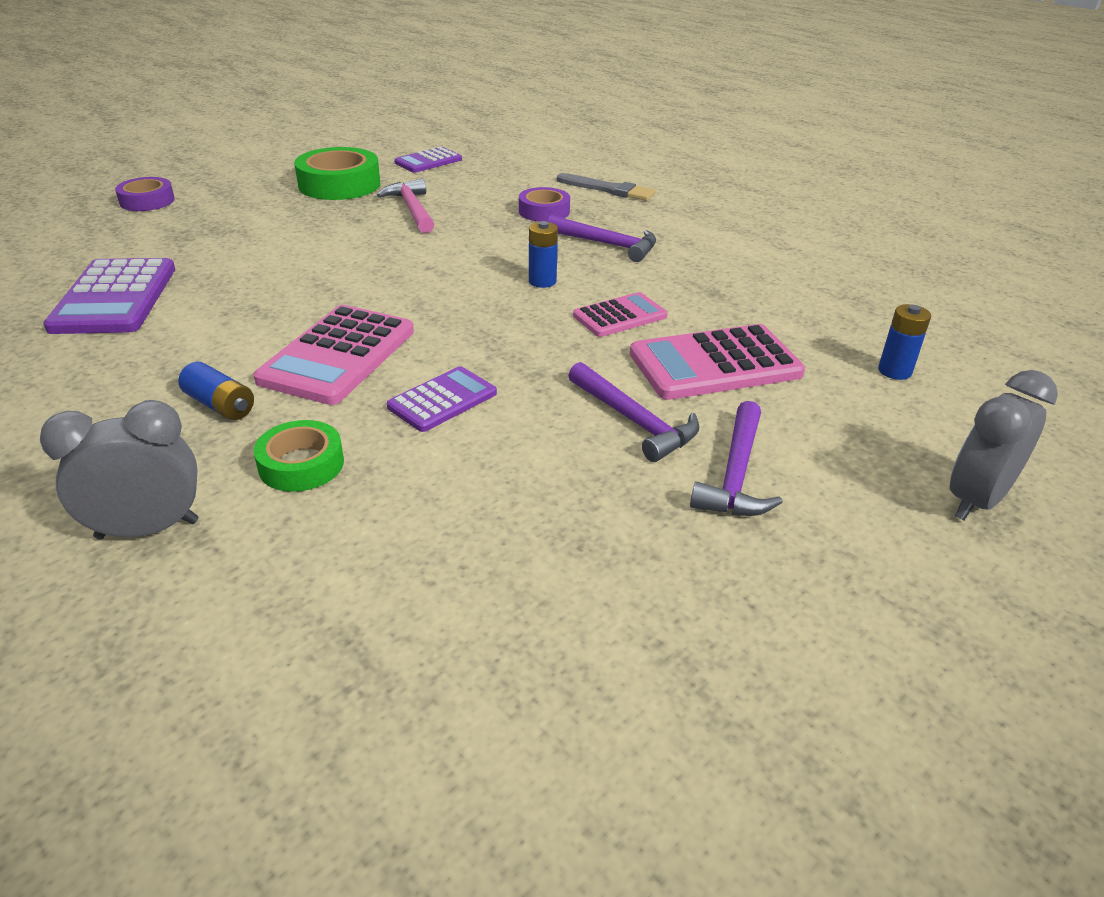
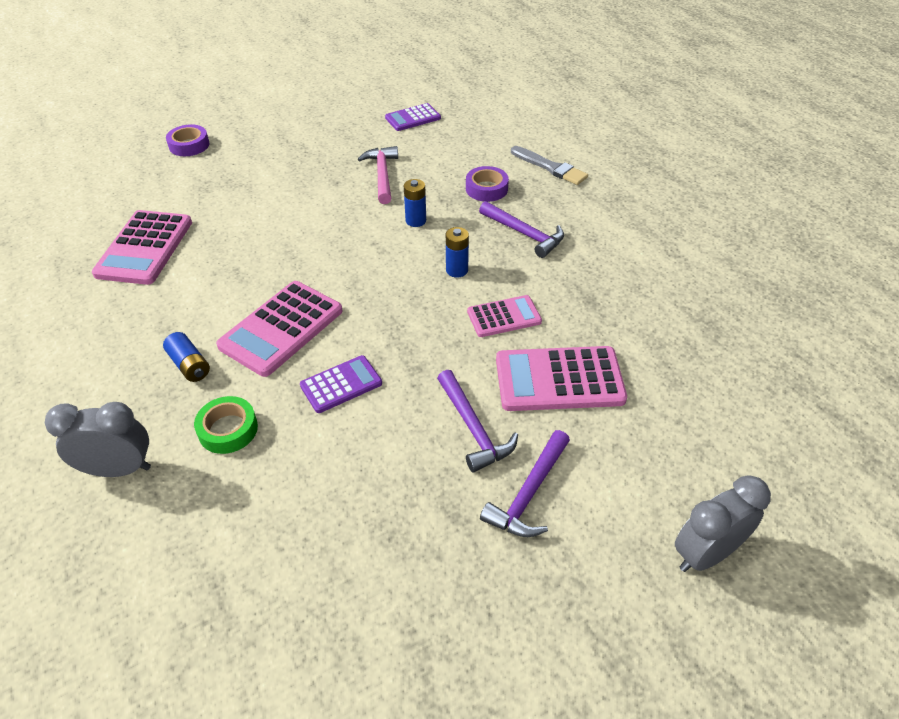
camera: 15 degrees right, 10 degrees up
purple calculator [43,258,175,334] -> pink calculator [92,210,192,285]
green tape [294,147,380,200] -> none
blue battery [878,304,931,380] -> blue battery moved to [404,179,426,227]

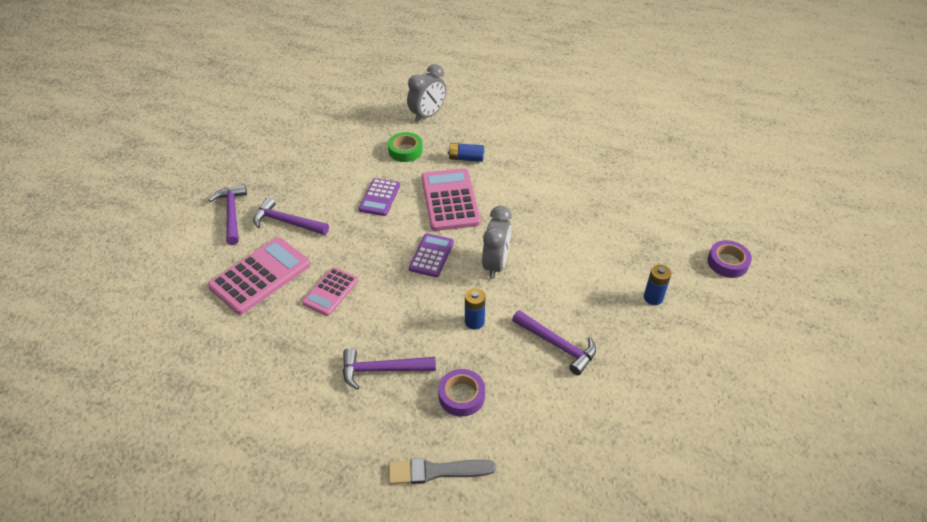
camera: 135 degrees right, 0 degrees up
pink calculator [92,210,192,285] -> none
pink hammer [358,146,398,204] -> purple hammer [512,310,596,375]
purple calculator [385,103,441,131] -> purple calculator moved to [409,233,454,277]
blue battery [446,227,469,277] -> blue battery moved to [644,264,671,305]
grey clock [675,475,771,572] -> grey clock moved to [482,206,512,279]

